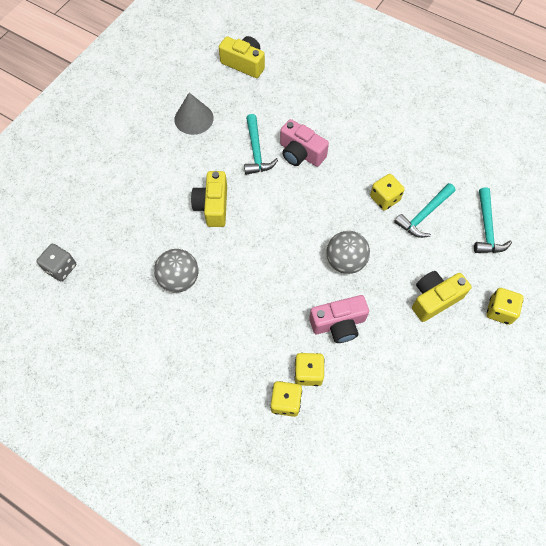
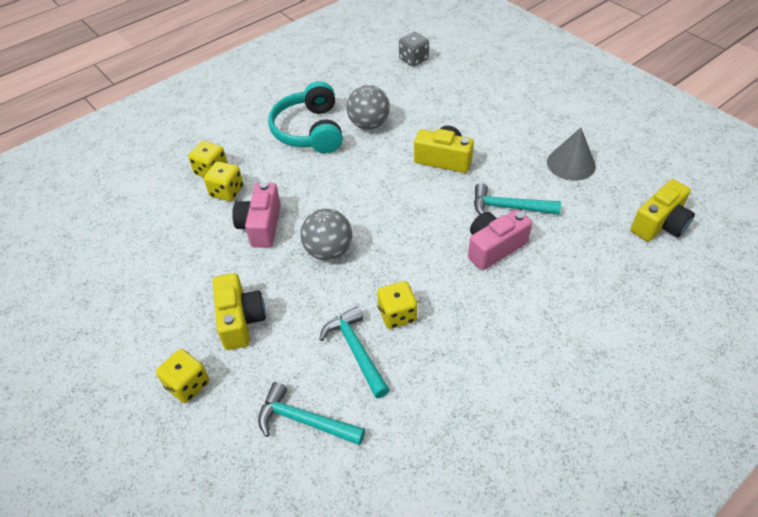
camera: 110 degrees right, 15 degrees down
none -> turquoise headphones [268,81,343,153]

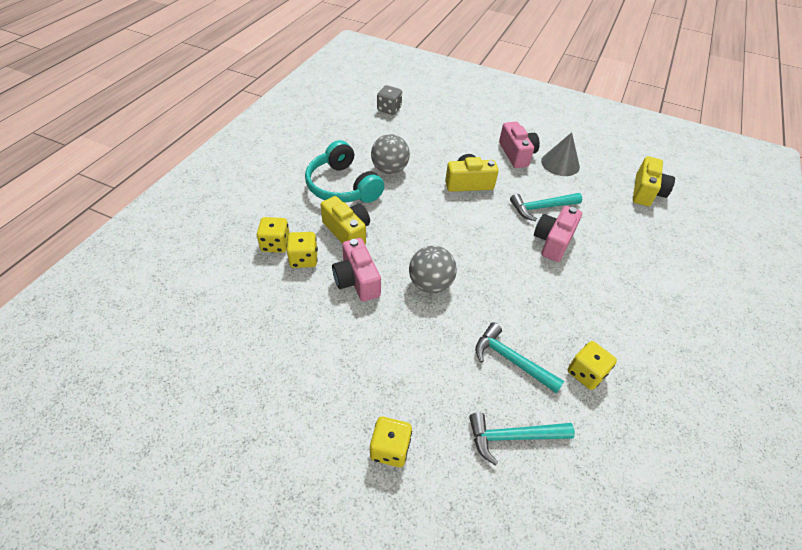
camera: 30 degrees left, 0 degrees up
yellow camera [213,273,266,350] -> yellow camera moved to [321,196,370,245]
yellow dice [377,281,417,329] -> yellow dice moved to [568,341,617,390]
none -> pink camera [499,122,540,168]

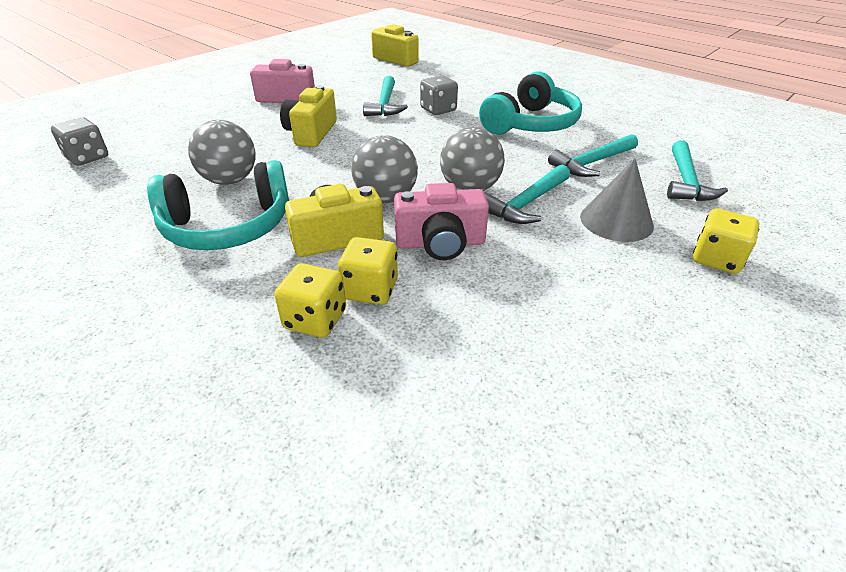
camera: 70 degrees left, 10 degrees down
pink camera [534,206,582,262] -> grey dice [420,75,458,115]
grey cone [541,132,580,176] -> grey cone moved to [580,158,654,242]
yellow dice [568,341,617,390] -> none
none -> grey ball [351,135,418,203]
none -> turquoise headphones [479,71,582,135]
none -> turquoise hammer [486,165,570,224]

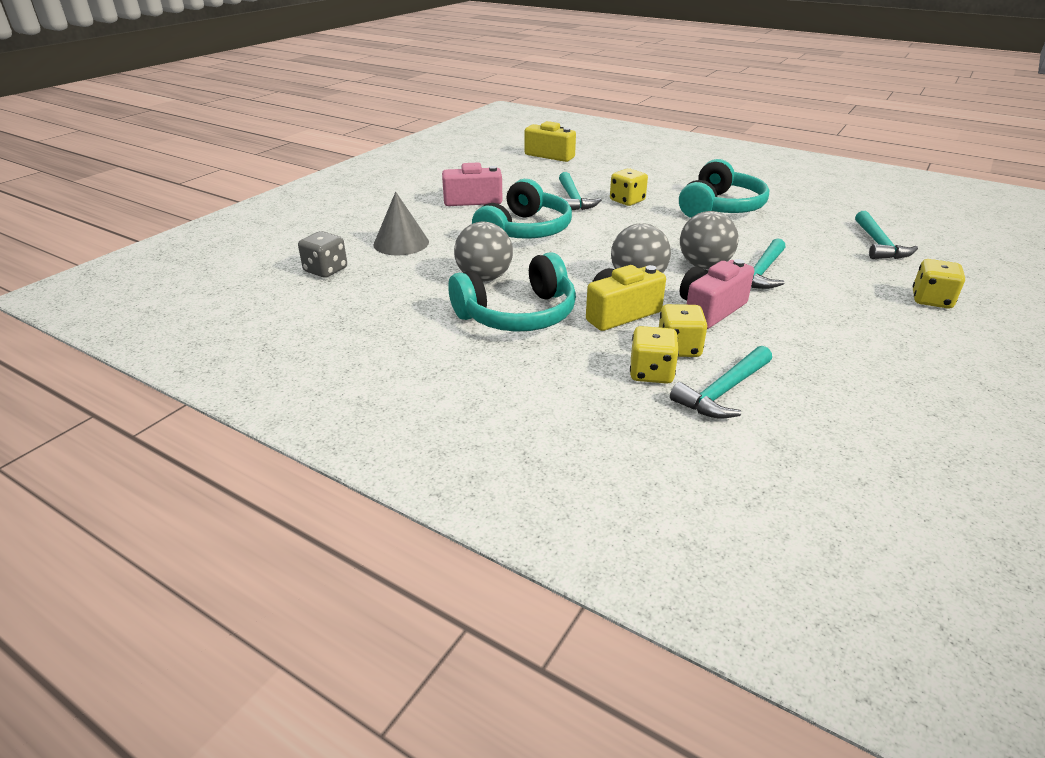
camera: 10 degrees left, 5 degrees down
yellow camera [280,85,337,147] -> turquoise headphones [472,179,572,239]
pink camera [394,183,489,260] -> pink camera turned 150 degrees clockwise [680,259,754,329]
grey dice [420,75,458,115] -> yellow dice [610,168,648,206]
turquoise hammer [548,134,638,177] -> turquoise hammer moved to [670,346,772,419]
grey cone [580,158,654,242] -> grey cone moved to [373,192,429,255]

